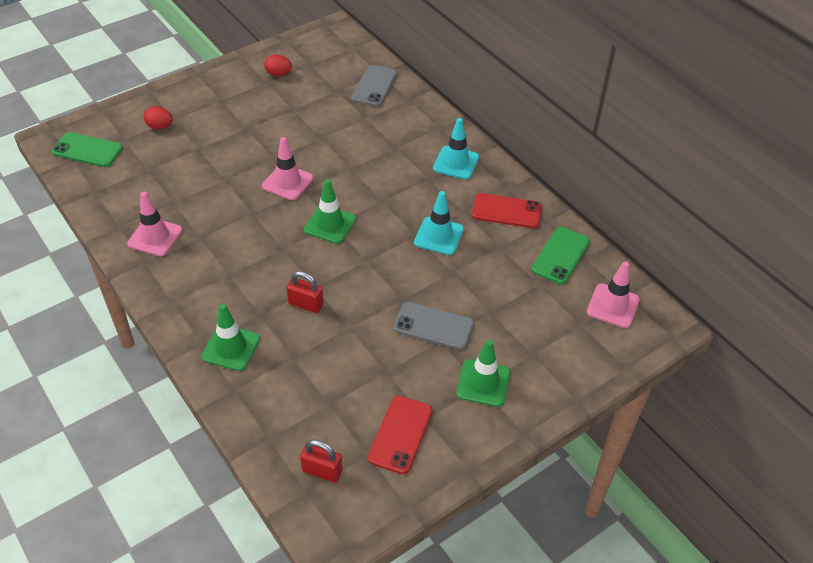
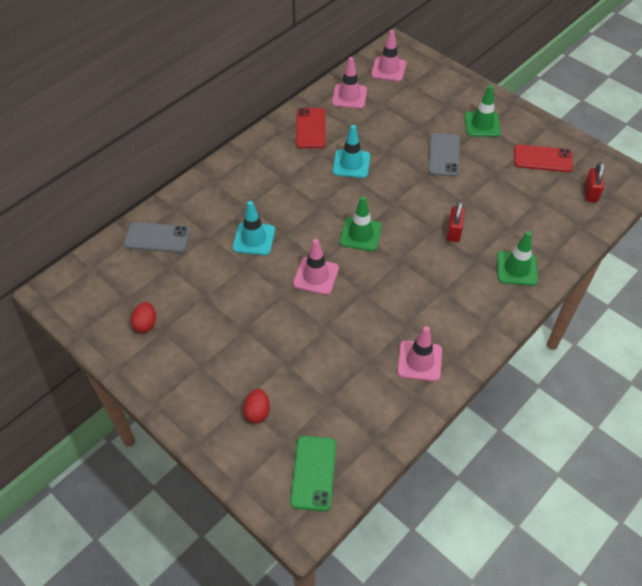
camera: 100 degrees left, 5 degrees up
turquoise traffic cone [433,118,479,179] -> turquoise traffic cone moved to [233,201,275,255]
green phone [531,227,590,284] -> pink traffic cone [332,57,367,109]

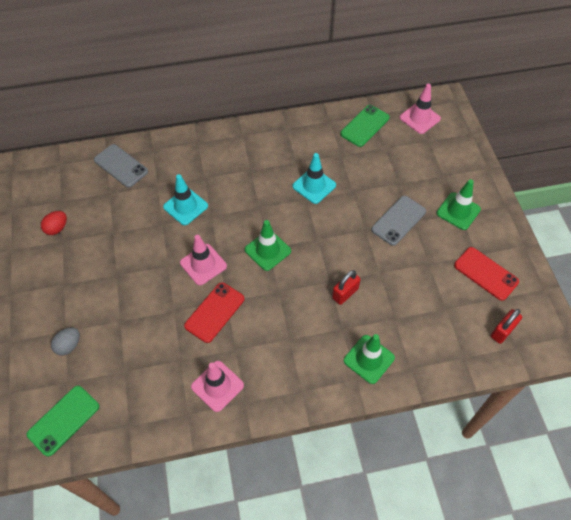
camera: 35 degrees right, 5 degrees up
red egg [243,389,270,423] -> grey egg [51,327,80,356]
red phone [296,108,326,148] -> red phone moved to [184,282,244,343]
pink traffic cone [332,57,367,109] -> green phone [340,105,390,147]

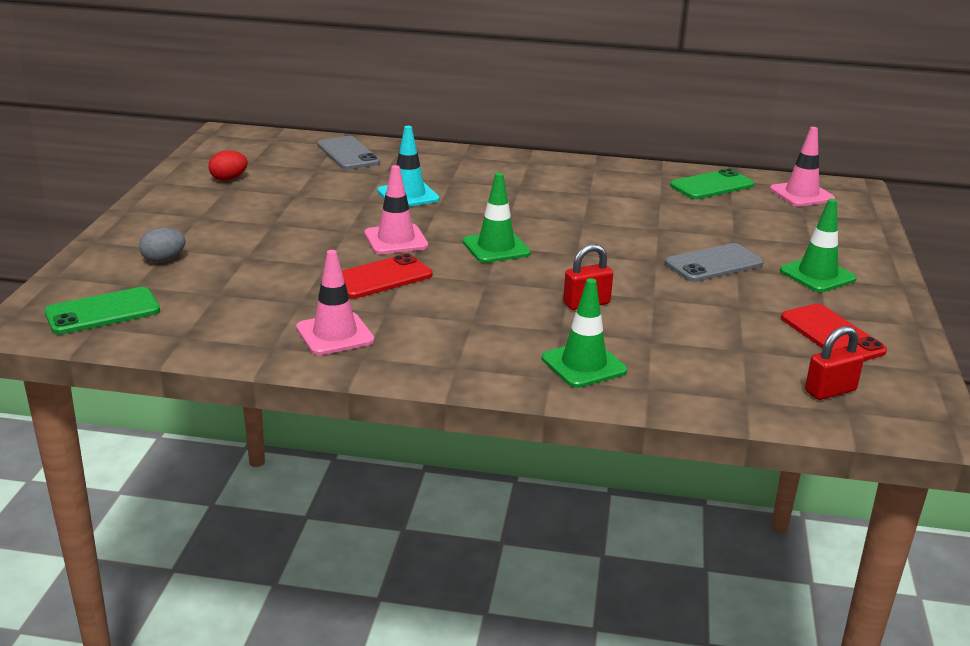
camera: 20 degrees right, 30 degrees down
turquoise traffic cone [292,153,336,204] -> none

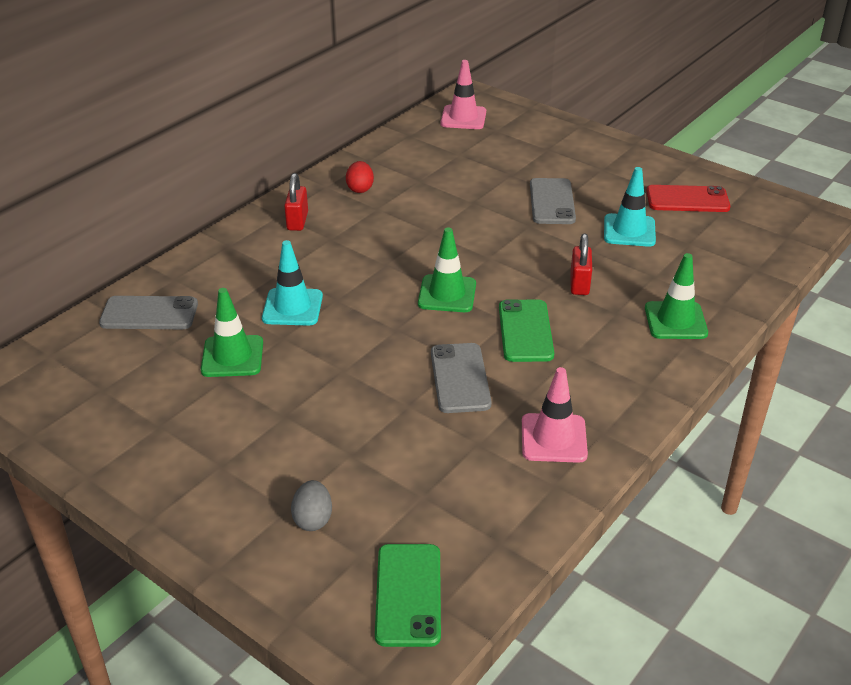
camera: 60 degrees left, 10 degrees up
red egg [208,150,248,181] -> red egg moved to [346,161,374,193]
red phone [342,253,433,299] -> grey phone [431,343,492,413]
pink traffic cone [365,165,428,254] -> none
green phone [670,168,754,199] -> green phone moved to [499,299,554,362]
green traffic cone [780,199,857,292] -> green traffic cone moved to [201,288,263,377]
red padlock [805,326,864,400] -> red padlock moved to [284,173,308,231]
none -> turquoise traffic cone [604,167,656,247]

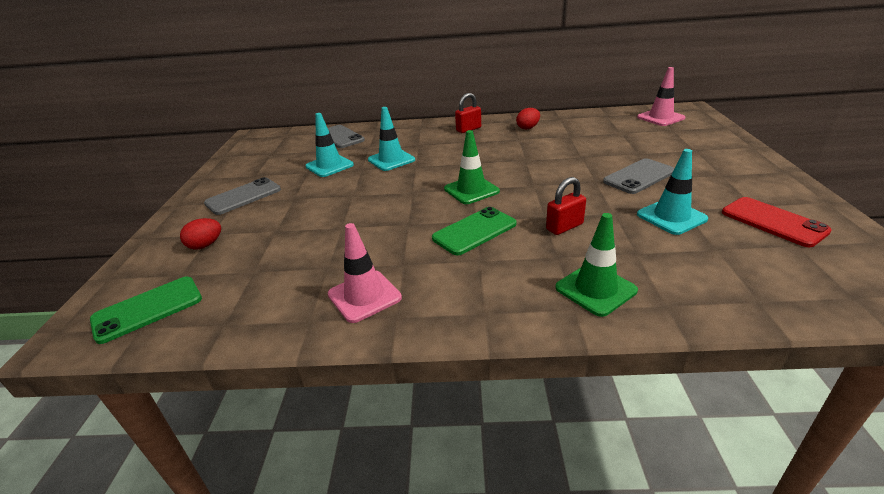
camera: 55 degrees right, 5 degrees down
green traffic cone [201,288,263,377] -> turquoise traffic cone [305,113,354,177]
grey egg [291,480,332,531] -> red egg [180,218,221,249]
grey phone [431,343,492,413] -> grey phone moved to [204,177,281,215]

